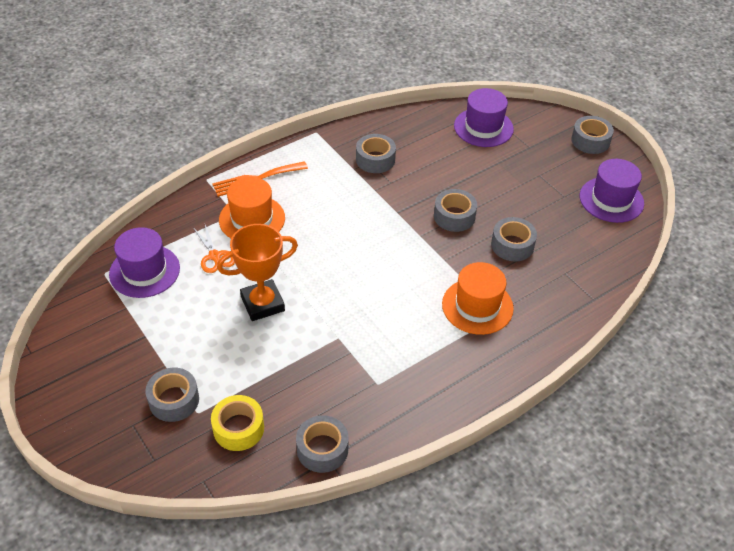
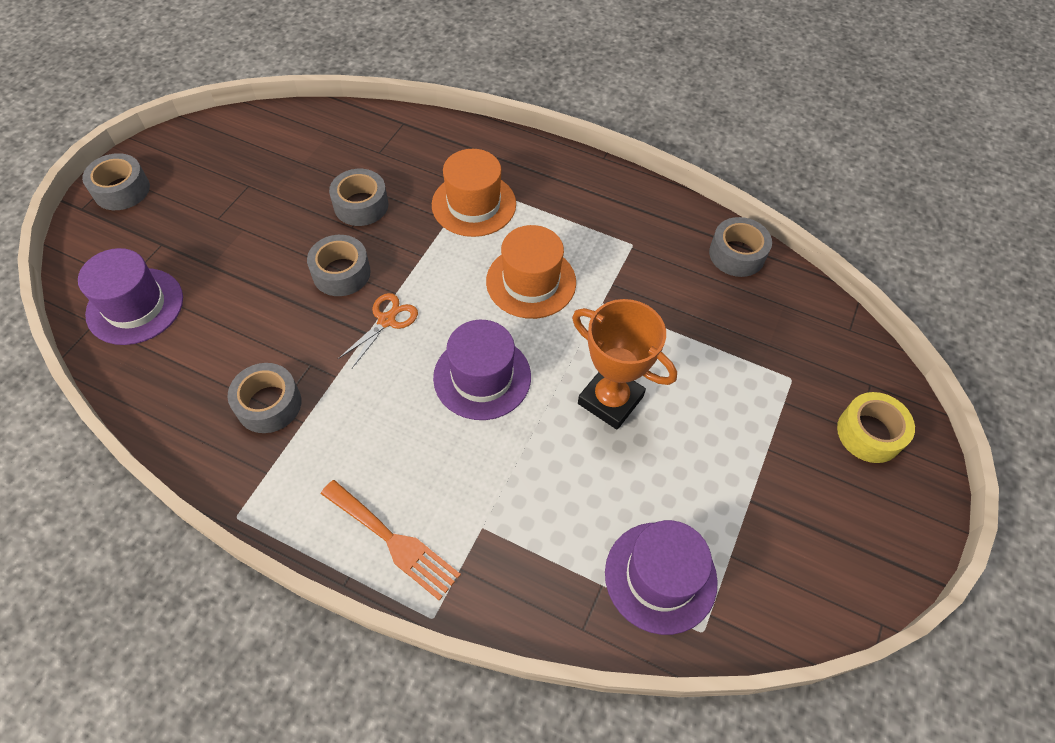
camera: 120 degrees left, 10 degrees up
grey tape [145,368,199,422] -> none
orange scissors [194,225,235,273] -> orange scissors moved to [338,293,418,368]
yellow tape [211,395,264,451] -> yellow tape moved to [837,392,915,463]
orange hat [219,177,285,238] -> orange hat moved to [486,225,576,319]
purple hat [580,159,644,223] -> purple hat moved to [433,320,531,420]

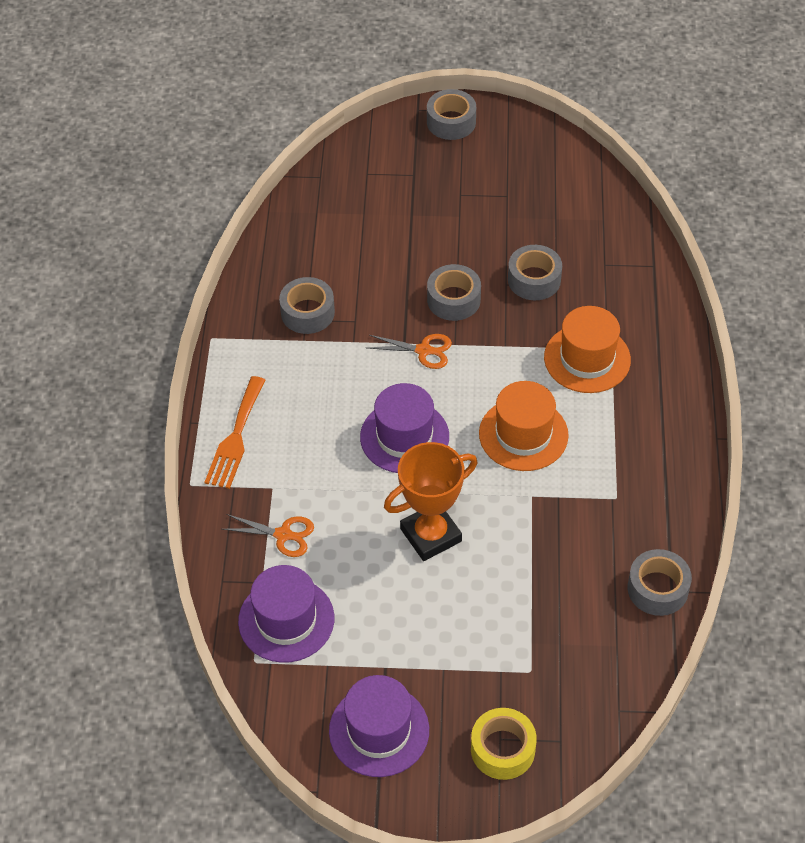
camera: 70 degrees right, 5 degrees down
purple hat [78,248,183,345] -> purple hat moved to [329,675,429,777]
orange trophy [572,299,677,429] -> orange trophy turned 45 degrees clockwise [384,442,477,561]
none -> orange scissors [222,514,314,557]

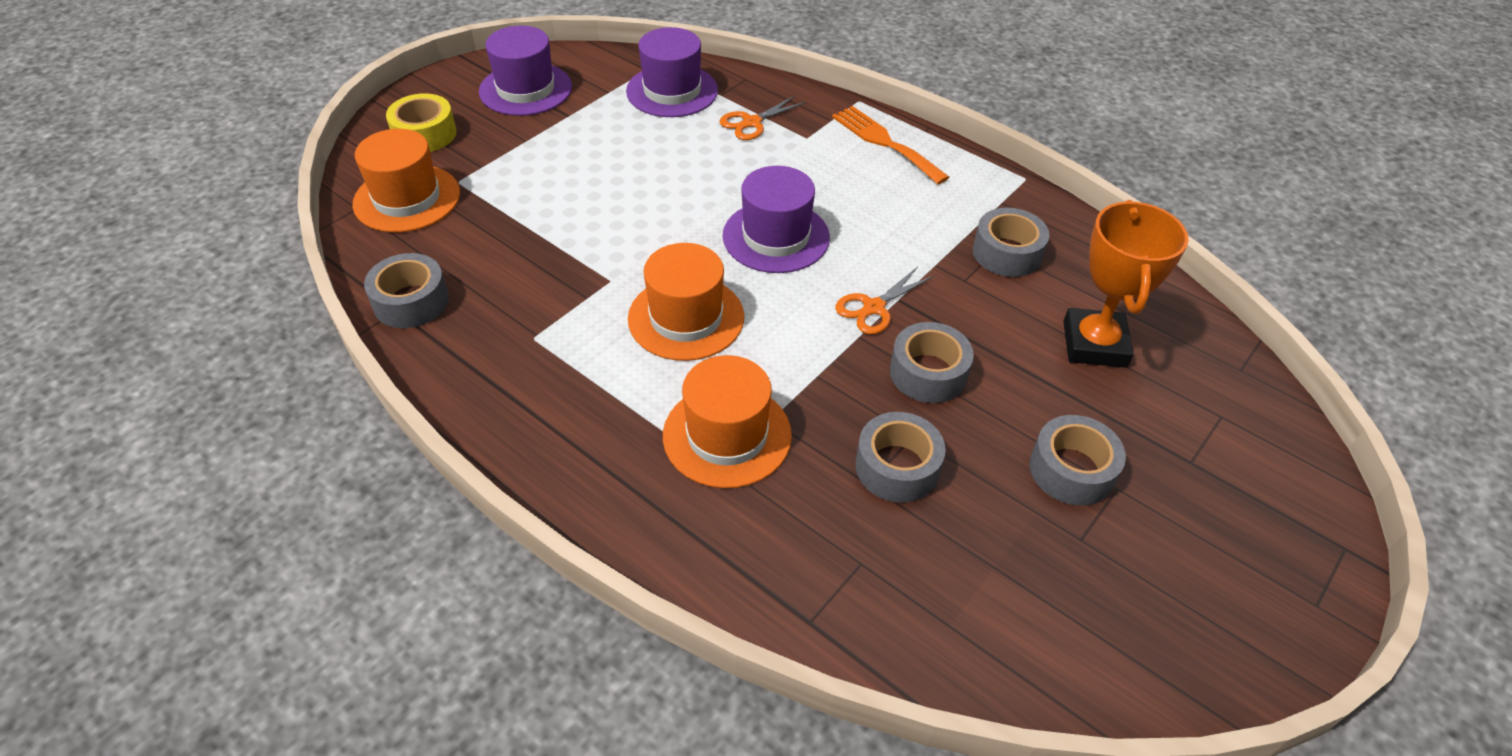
camera: 125 degrees right, 5 degrees down
orange trophy [384,442,477,561] -> orange trophy moved to [1063,200,1189,367]
grey tape [427,89,476,140] -> grey tape moved to [1030,415,1126,506]
none -> orange hat [352,129,460,233]

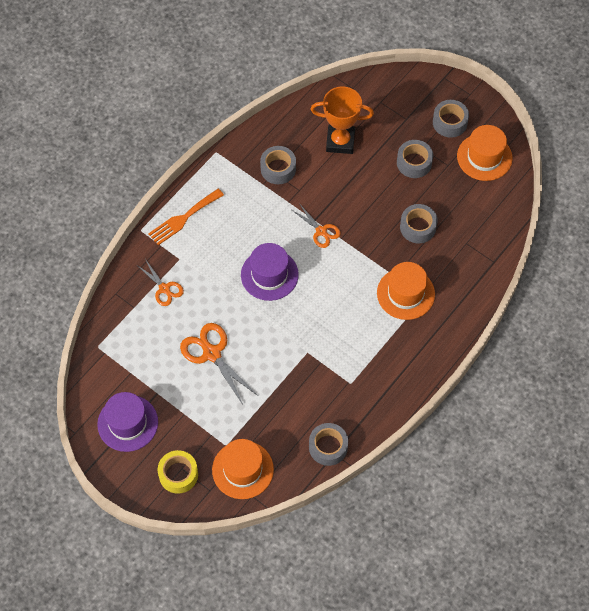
camera: 90 degrees left, 15 degrees up
purple hat [626,27,718,117] -> none
orange hat [628,243,744,361] -> orange hat moved to [457,125,513,181]
grey tape [890,322,974,403] -> grey tape moved to [433,100,469,138]
none -> orange scissors [180,323,258,404]

